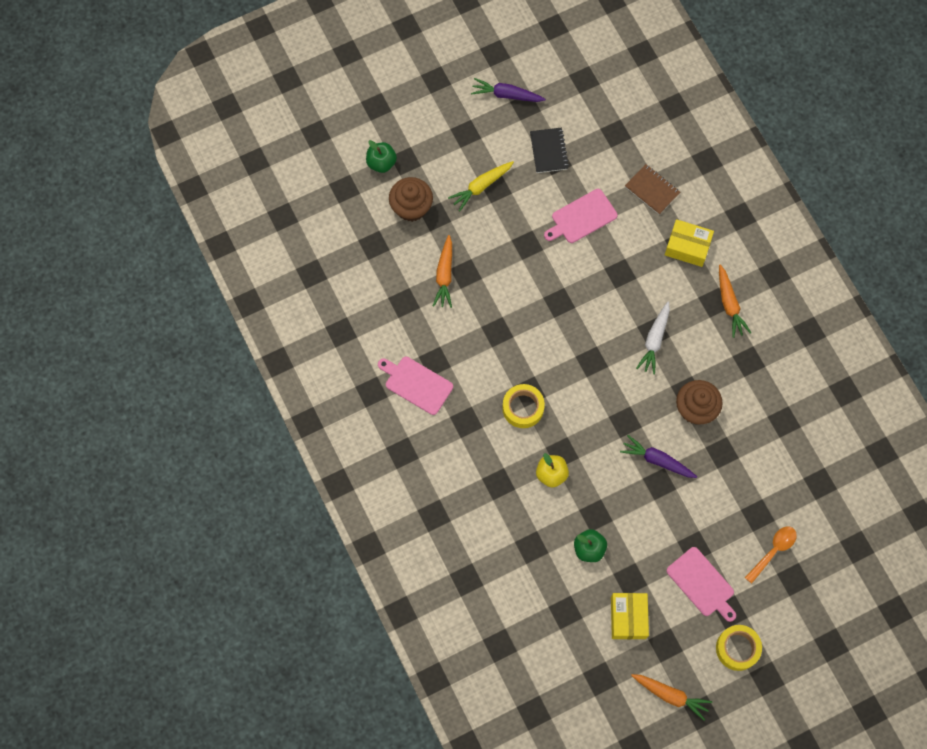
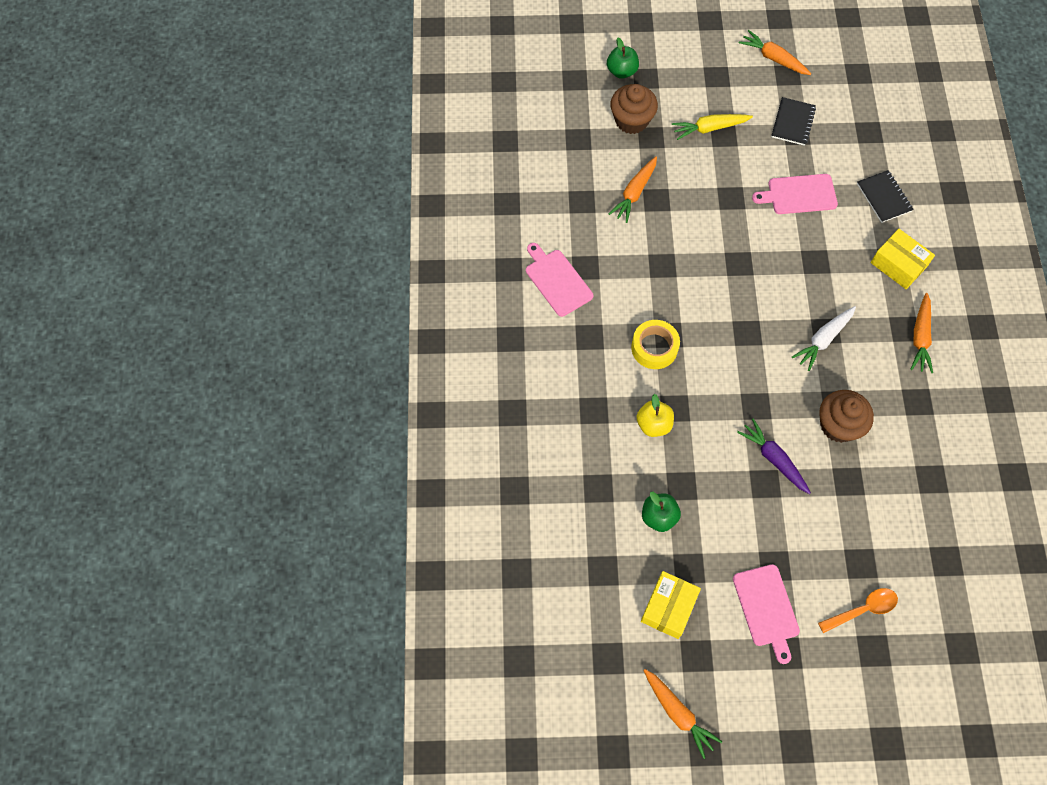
camera: 25 degrees right, 5 degrees down
purple carrot [471,78,546,102] -> orange carrot [739,30,811,75]
brown notebook [625,164,680,215] -> black notebook [857,170,914,223]
yellow tape [716,625,762,671] -> none

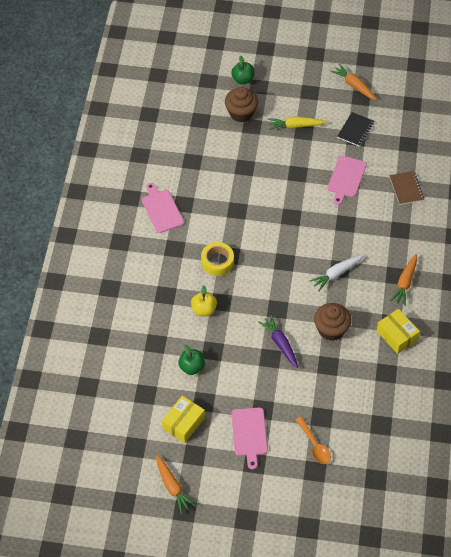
camera: 10 degrees right, 10 degrees down
orange carrot [609,156,657,223] -> none
pink cutting board [752,174,838,214] -> pink cutting board turned 75 degrees counterclockwise [327,156,367,205]
orange spoon [818,588,898,633] -> orange spoon turned 75 degrees clockwise [295,416,331,464]
black notebook [857,170,914,223] -> brown notebook [389,171,424,205]
yellow box [871,229,935,289] -> yellow box moved to [377,309,420,354]

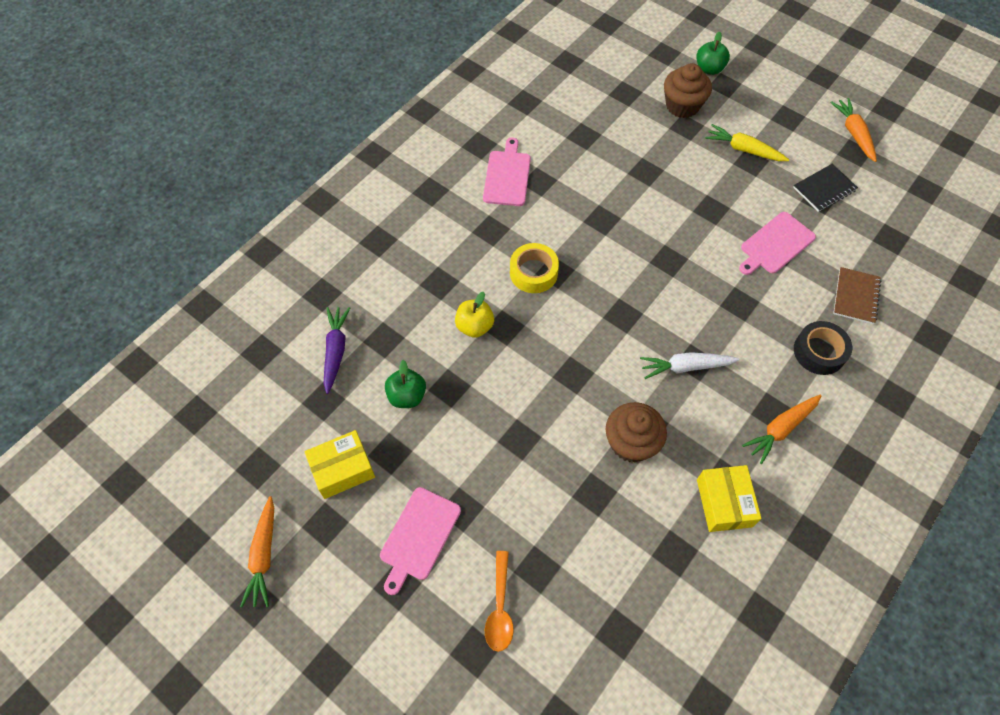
camera: 30 degrees right, 5 degrees up
purple carrot [258,315,298,368] -> purple carrot moved to [324,307,350,394]
none -> black tape [794,321,852,375]

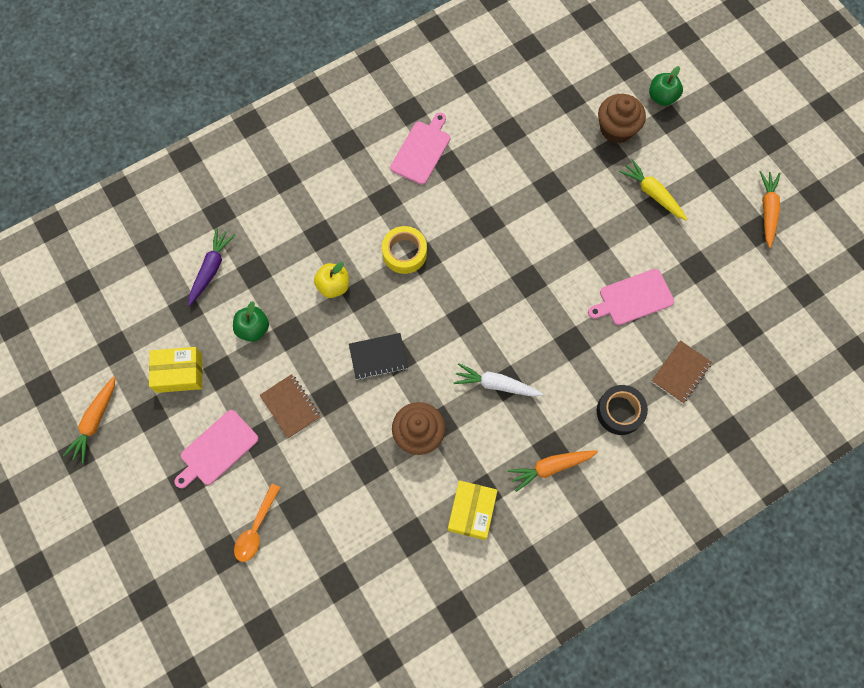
camera: 20 degrees right, 10 degrees up
black notebook [793,164,858,212] -> black notebook moved to [349,333,408,380]
none -> brown notebook [260,374,320,439]

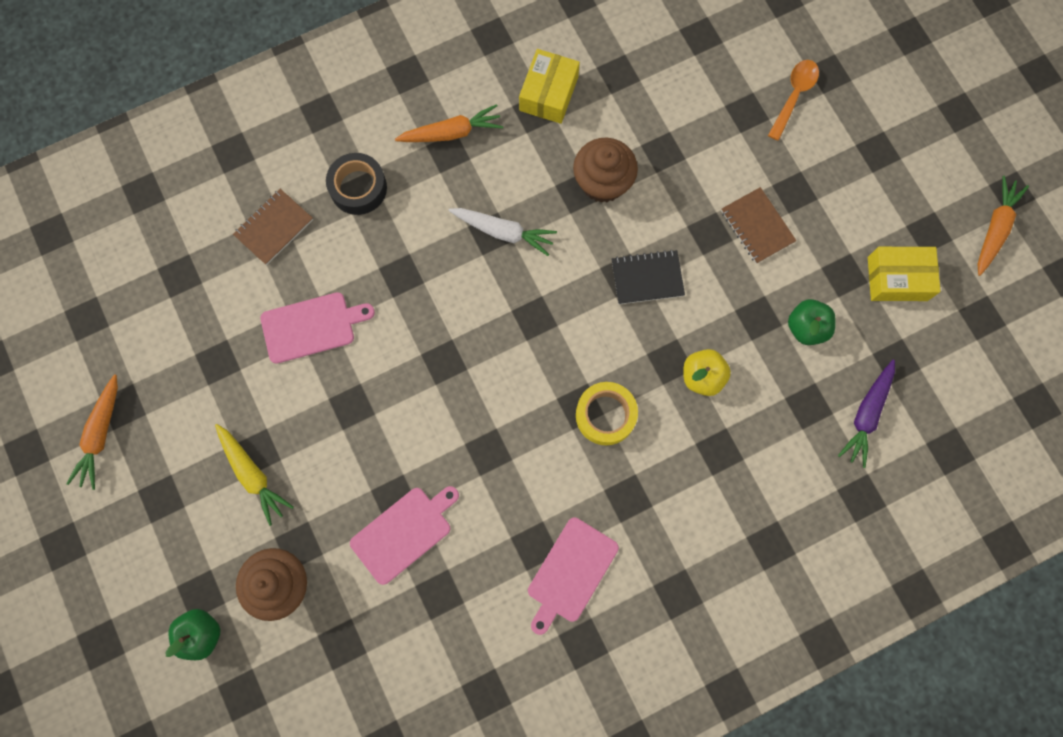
camera: 175 degrees left, 5 degrees up
pink cutting board [174,410,258,488] -> pink cutting board moved to [350,486,459,585]

